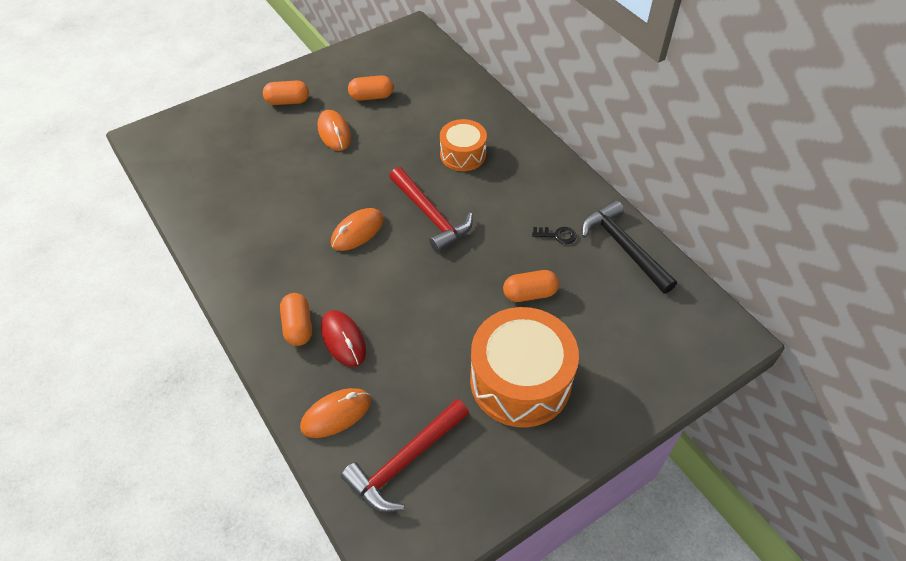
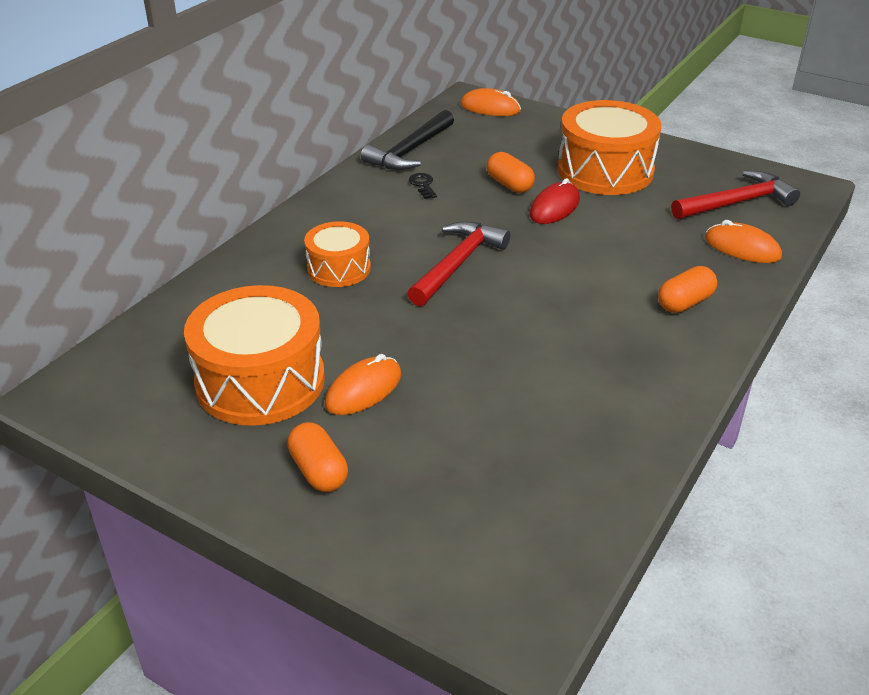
camera: 115 degrees left, 15 degrees down
red mouse [321,310,366,367] -> red mouse moved to [529,178,580,224]
orange mouse [331,208,384,251] -> orange mouse moved to [461,88,521,116]
red hammer [341,399,469,512] -> red hammer turned 45 degrees counterclockwise [671,171,800,219]
orange capsule [348,75,393,101] -> orange drum [184,285,325,426]

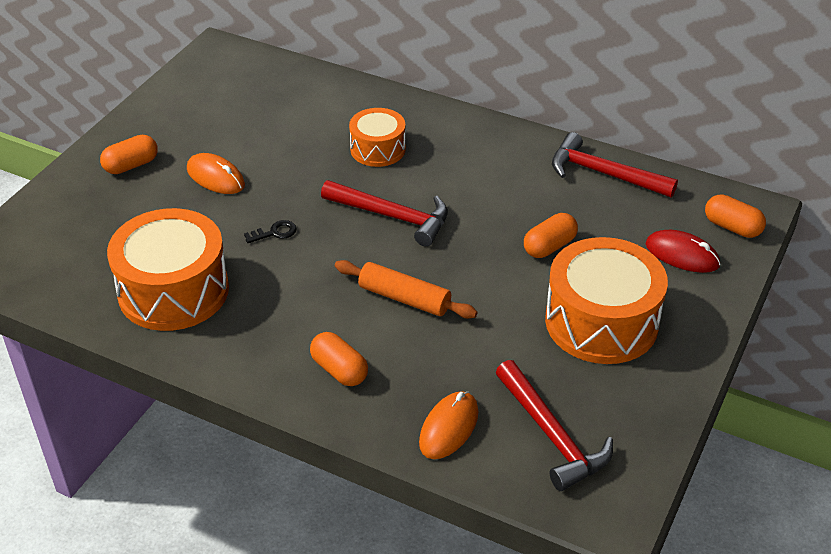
camera: 85 degrees right, 5 degrees up
orange drum [184,285,325,426] -> orange drum moved to [107,208,229,331]
black hammer [361,110,454,170] -> red hammer [552,132,678,197]
black key [409,173,437,199] -> black key moved to [244,220,297,243]
orange mouse [461,88,521,116] -> orange capsule [705,194,766,238]
red mouse [529,178,580,224] -> red mouse moved to [646,230,721,273]
none -> orange rolling pin [335,260,477,319]

